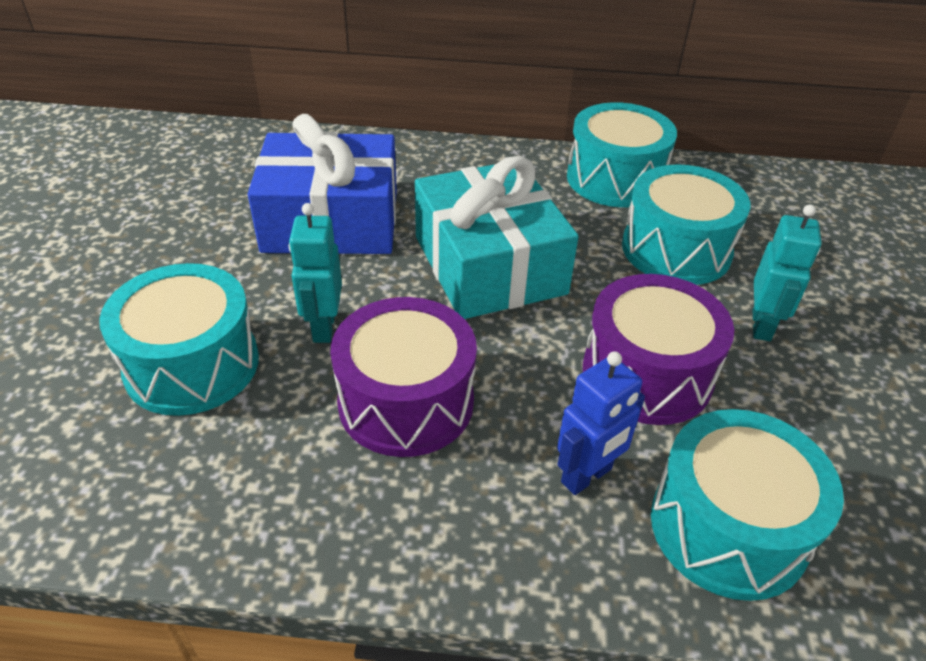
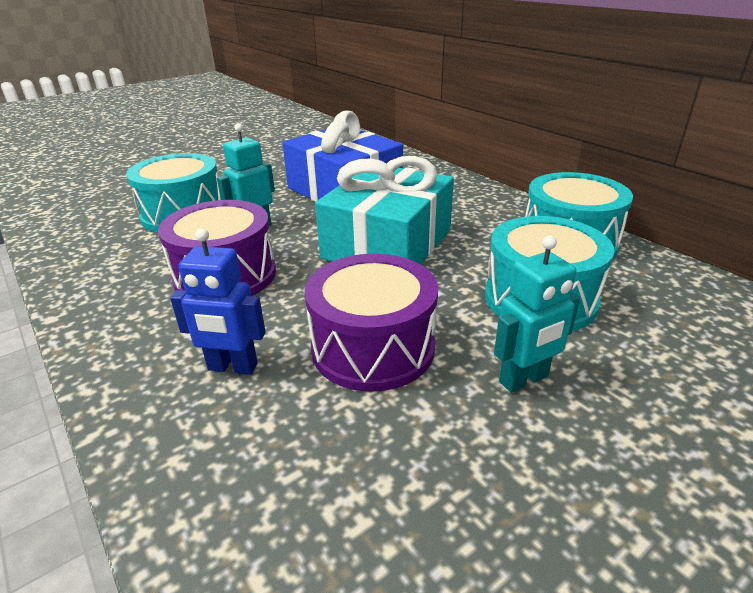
camera: 50 degrees right, 10 degrees down
turquoise drum [651,409,844,601] -> none

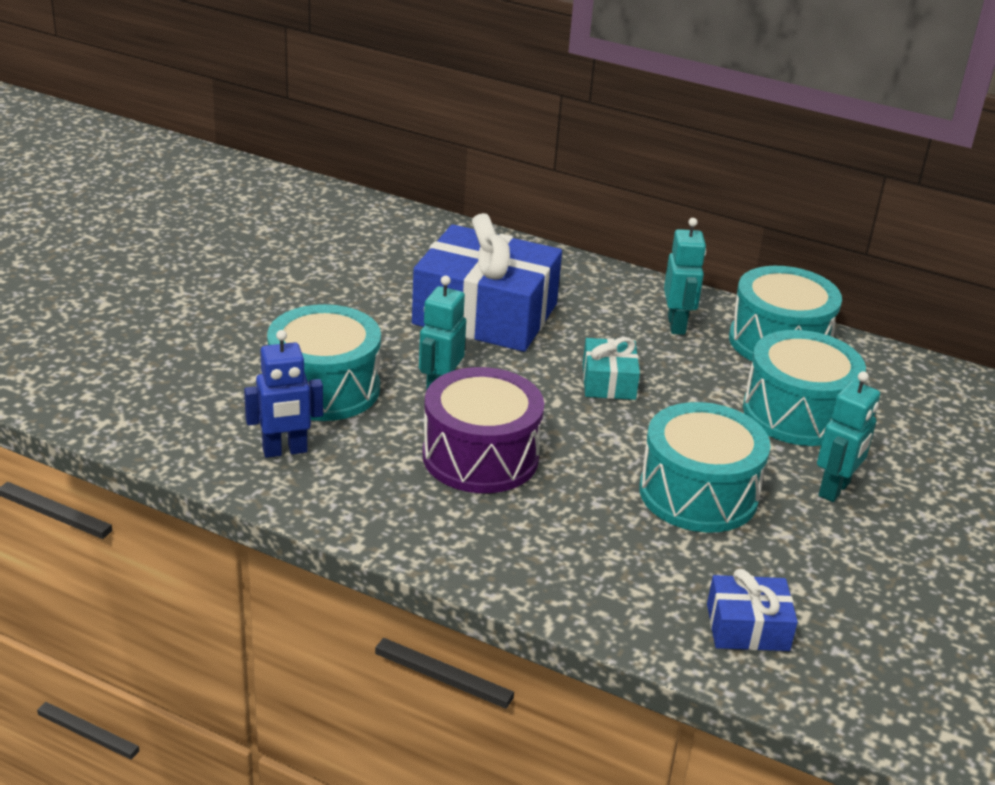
camera: 30 degrees left, 0 degrees up
blue robot [170,228,266,375] -> blue robot moved to [244,330,323,458]
purple drum [304,254,438,392] -> turquoise drum [640,402,770,533]
turquoise gift [315,156,454,265] -> turquoise gift [583,337,640,400], size x0.47
none -> turquoise robot [664,218,706,335]
none -> blue gift [707,569,798,651]

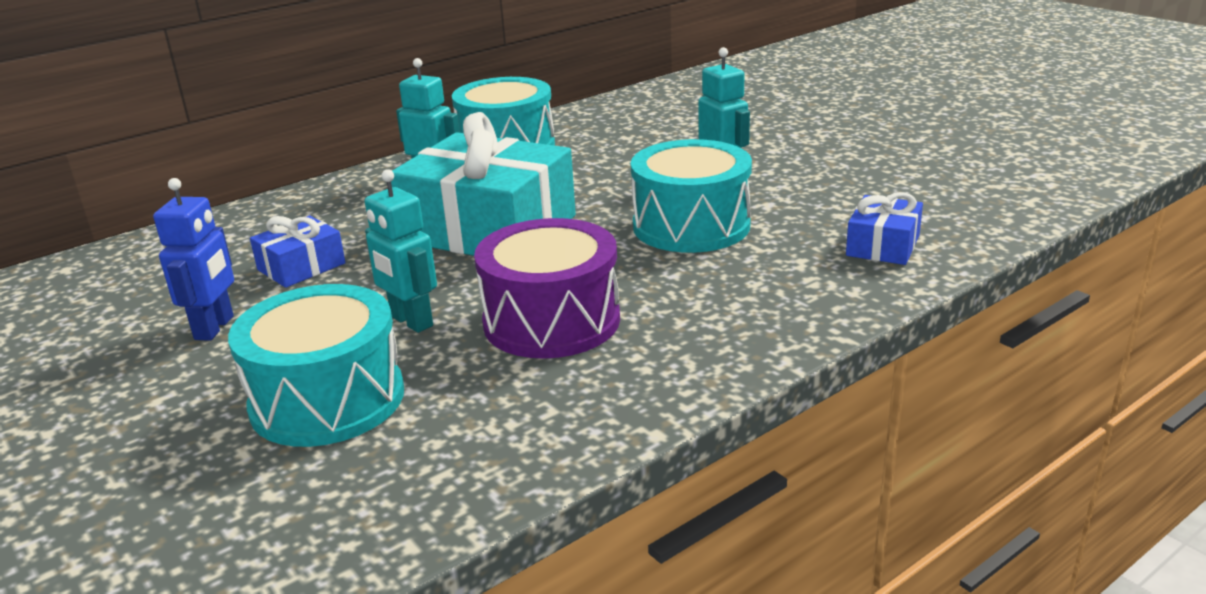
camera: 60 degrees left, 5 degrees down
blue robot [244,330,323,458] -> blue robot moved to [153,178,234,341]
blue gift [412,213,562,352] -> blue gift [250,216,346,288], size x0.47
turquoise gift [583,337,640,400] -> turquoise gift [391,112,576,256], size x2.13
turquoise drum [743,330,866,446] -> none

